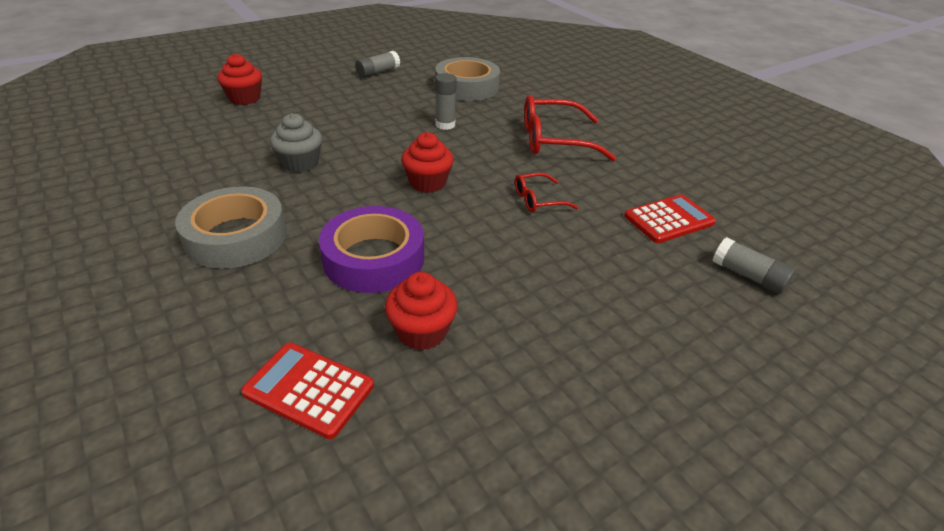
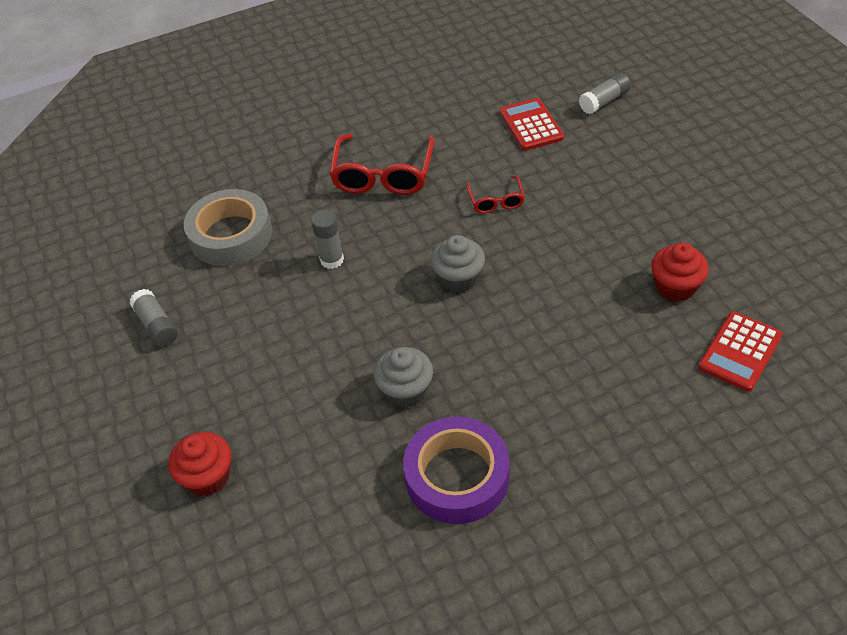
camera: 75 degrees left, 10 degrees up
grey tape [175,186,287,269] -> none
purple tape [319,206,424,293] -> purple tape moved to [403,417,509,524]
red cupcake [401,132,454,193] -> grey cupcake [431,235,485,293]

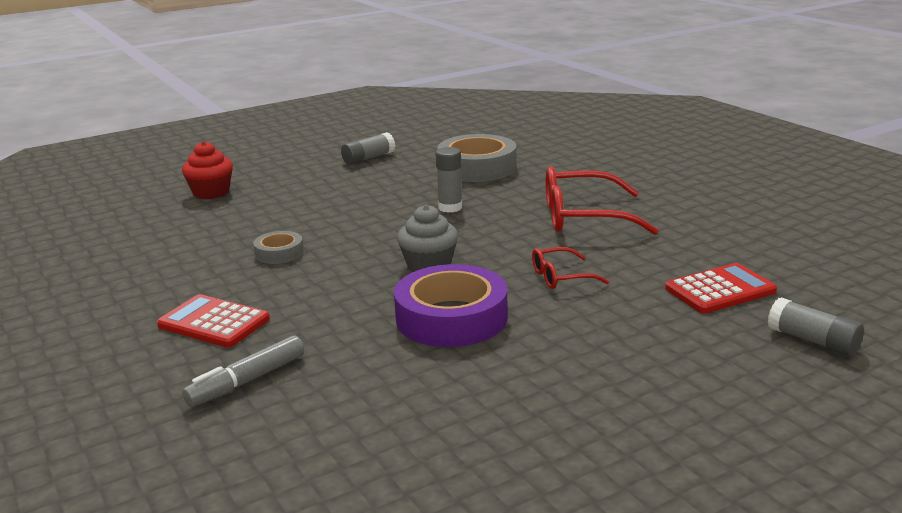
camera: 80 degrees right, 25 degrees down
grey cupcake [374,347,433,408] -> grey tape [253,231,304,264]
purple tape [403,417,509,524] -> purple tape moved to [394,264,508,347]
red cupcake [651,242,709,302] -> none
red calculator [698,311,783,392] -> red calculator moved to [157,294,270,348]
none -> grey marker [182,335,304,407]

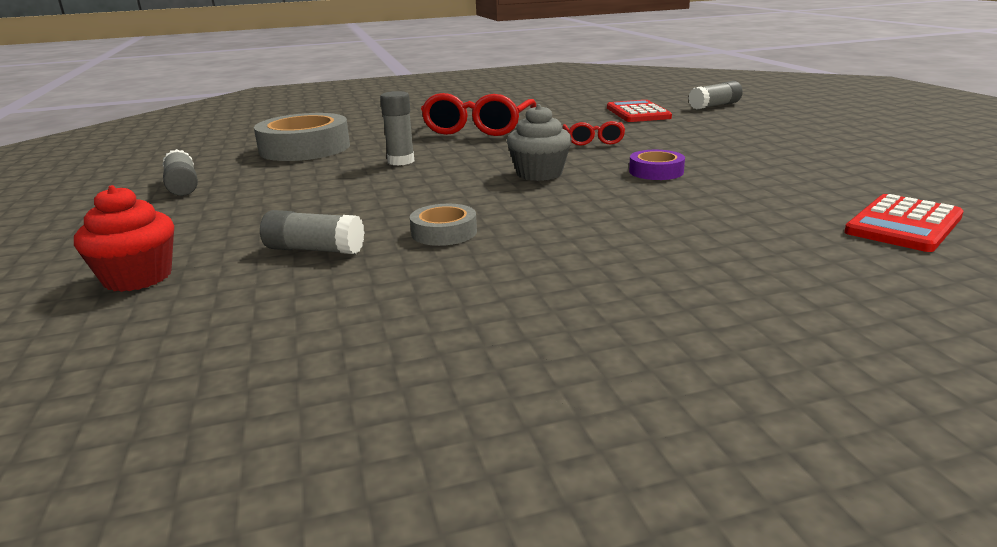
camera: 75 degrees left, 0 degrees up
red calculator [157,294,270,348] -> red calculator moved to [844,194,964,252]
grey marker [182,335,304,407] -> none
purple tape [394,264,508,347] -> purple tape [629,150,685,180], size x0.50
none -> grey glue stick [260,210,365,254]

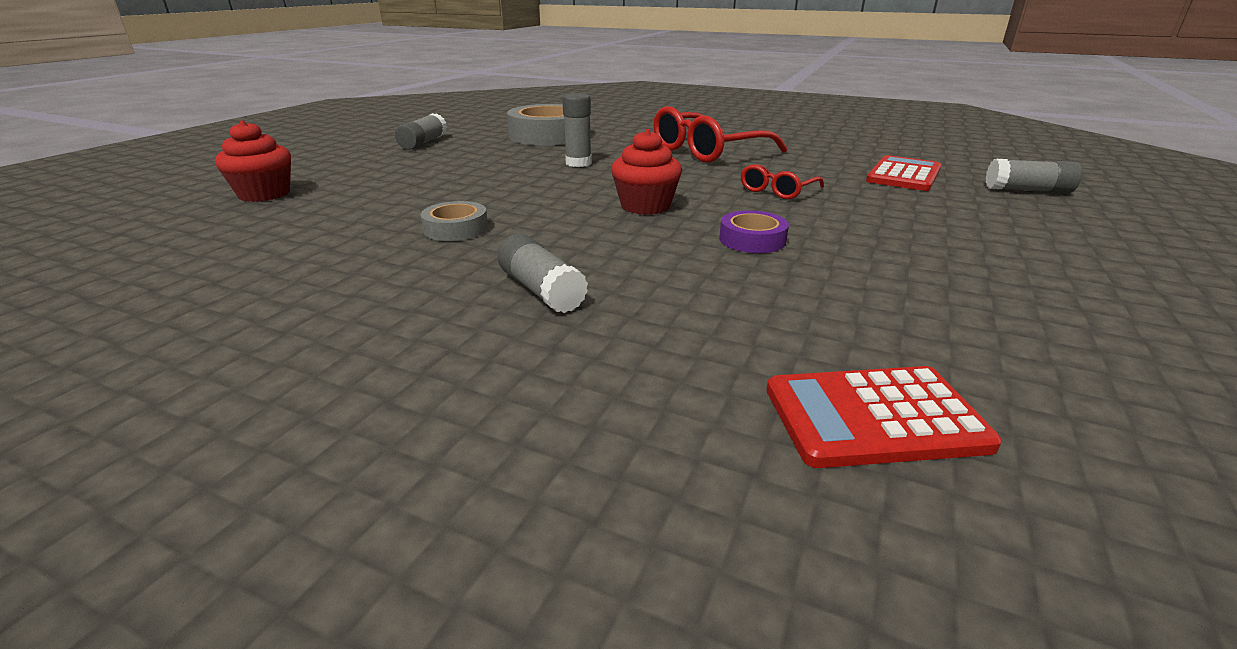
camera: 40 degrees right, 5 degrees up
grey glue stick [260,210,365,254] -> grey glue stick moved to [497,234,588,313]
grey cupcake [507,104,572,181] -> red cupcake [611,129,682,215]

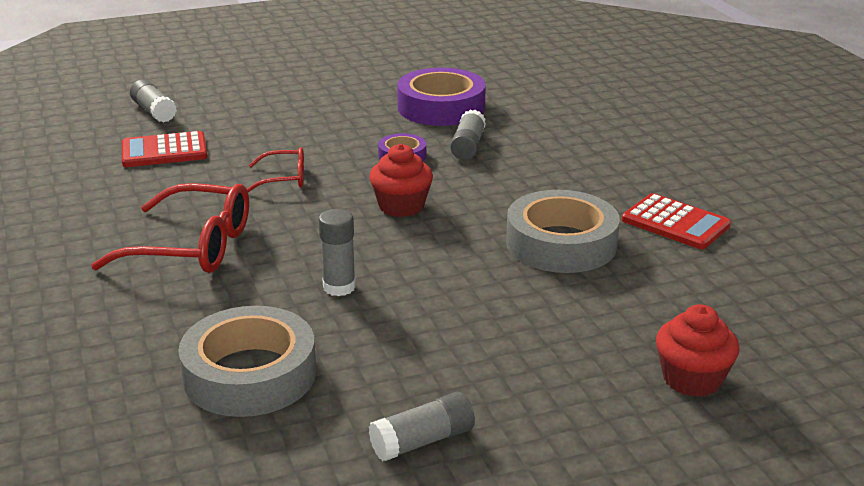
camera: 135 degrees left, 0 degrees up
grey tape [421,201,488,241] -> grey tape [506,190,620,273], size x1.99
grey glue stick [497,234,588,313] -> grey glue stick moved to [450,110,486,160]
red calculator [766,366,1002,468] -> red calculator moved to [622,193,731,249]
none -> purple tape [397,68,486,126]

